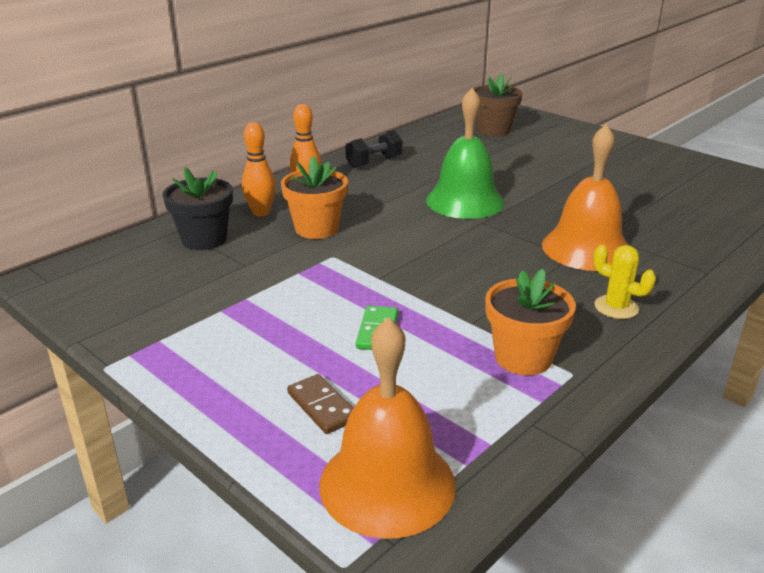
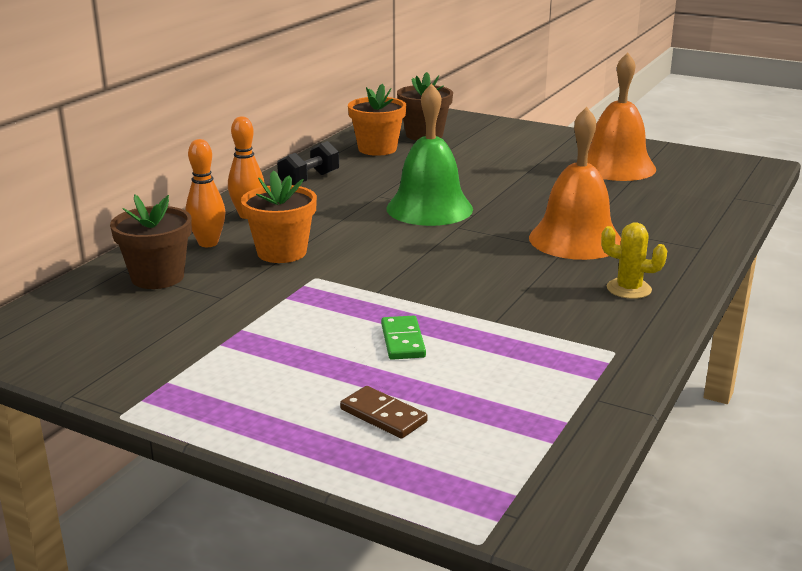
camera: 15 degrees left, 5 degrees down
black flower pot [162,167,233,250] -> brown flower pot [110,194,192,289]
orange bell [320,317,456,539] -> orange bell moved to [587,52,656,181]
orange flower pot [485,269,576,375] -> orange flower pot moved to [348,84,406,156]

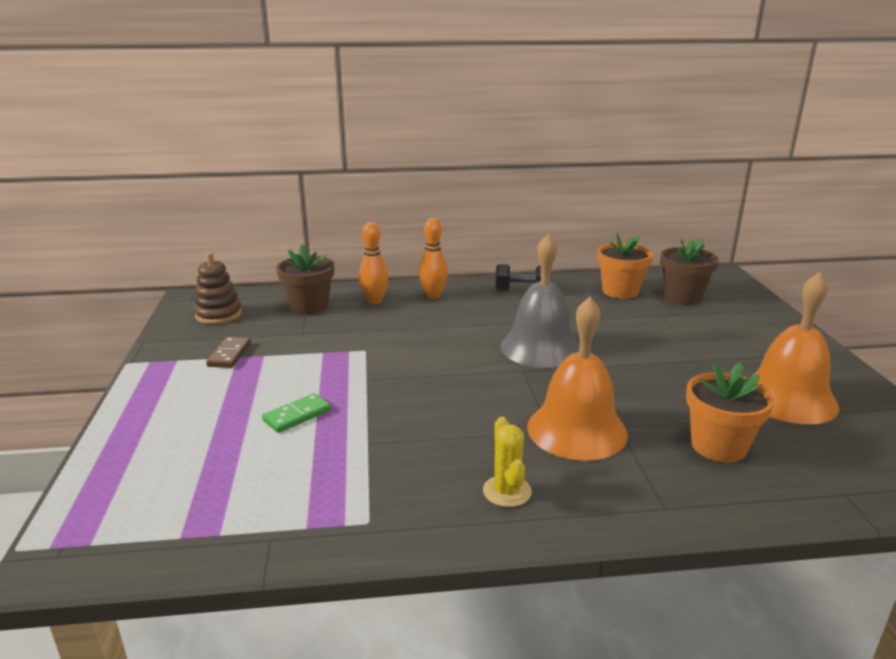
camera: 55 degrees right, 0 degrees up
orange flower pot [241,170,317,263] -> orange flower pot moved to [686,363,775,462]
brown domino [340,386,428,439] -> brown domino moved to [206,337,251,368]
green bell [386,83,473,226] -> grey bell [500,234,580,368]
none -> brown stacking toy [194,252,242,324]

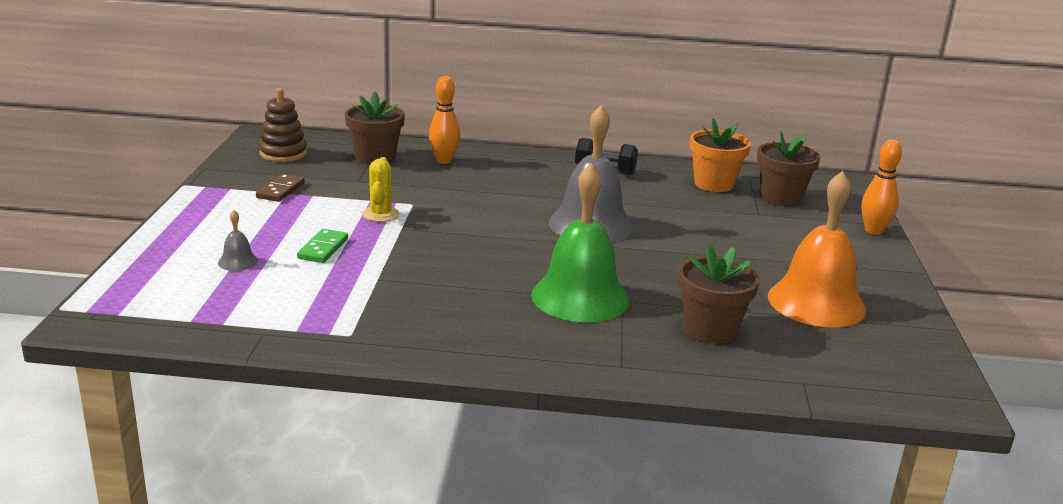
camera: 10 degrees right, 0 degrees up
green domino [262,393,331,433] -> green domino turned 45 degrees counterclockwise [297,229,348,263]
orange bowling pin [419,218,448,299] -> orange bowling pin moved to [861,140,902,235]
yellow cactus [483,417,532,507] -> yellow cactus moved to [362,157,399,222]
orange bell [527,297,628,461] -> green bell [531,163,629,322]
orange flower pot [686,363,775,462] -> brown flower pot [678,244,760,344]
none -> grey bell [218,210,258,271]

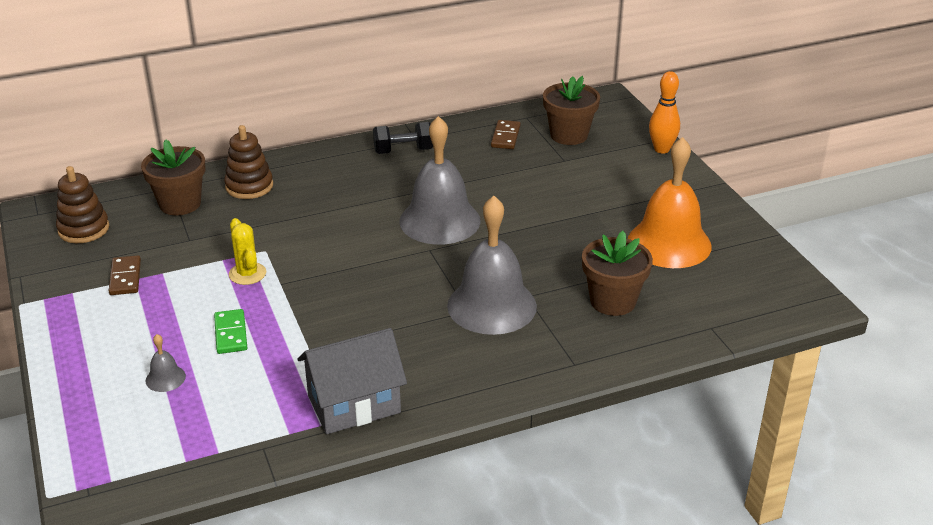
camera: 25 degrees left, 10 degrees up
orange bowling pin [429,76,460,164] -> brown stacking toy [224,125,273,199]
green bell [531,163,629,322] -> grey bell [447,196,537,335]
orange flower pot [690,118,751,192] -> brown domino [491,120,521,149]
none -> grey house [297,328,407,434]

